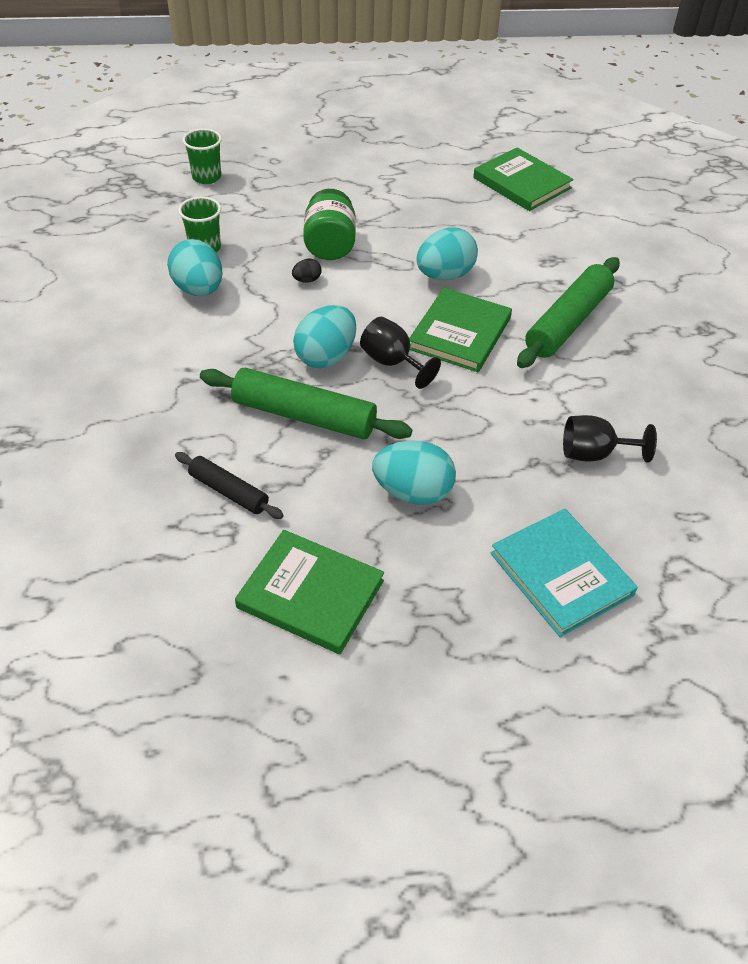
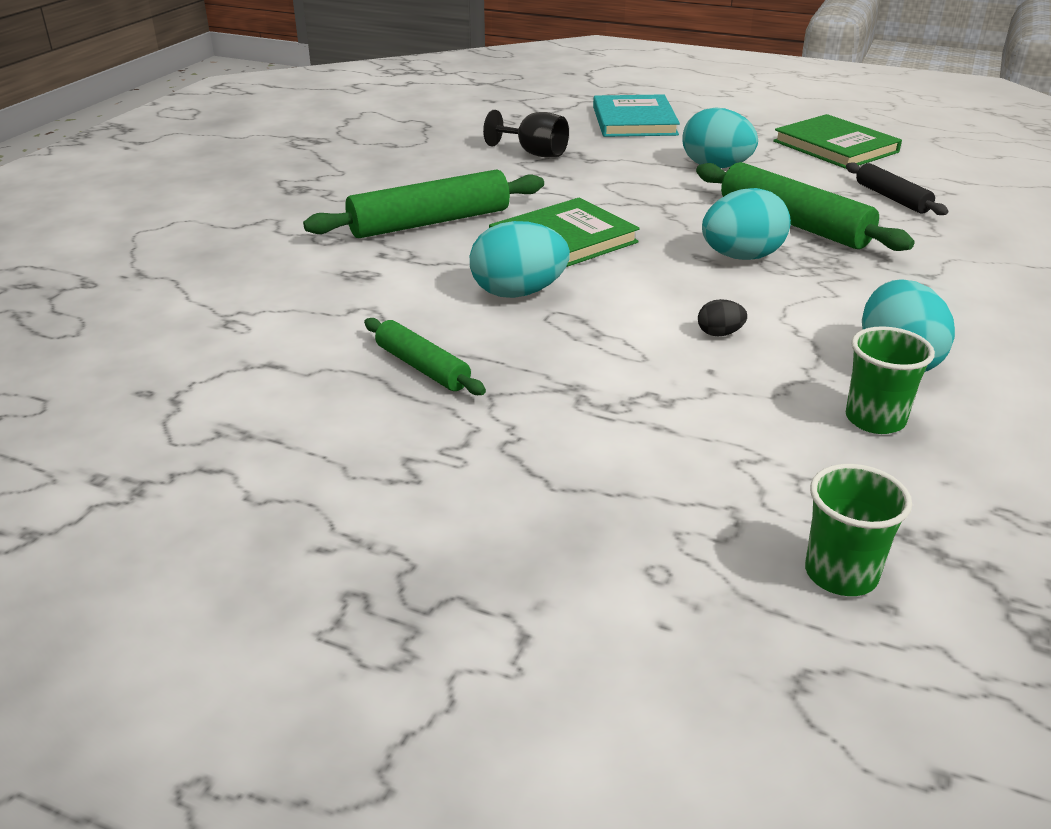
camera: 150 degrees left, 15 degrees down
green jar [303,189,356,260] -> none
black goblet [360,317,441,389] -> none
green book [473,147,573,211] -> none
none -> green rolling pin [364,318,486,395]

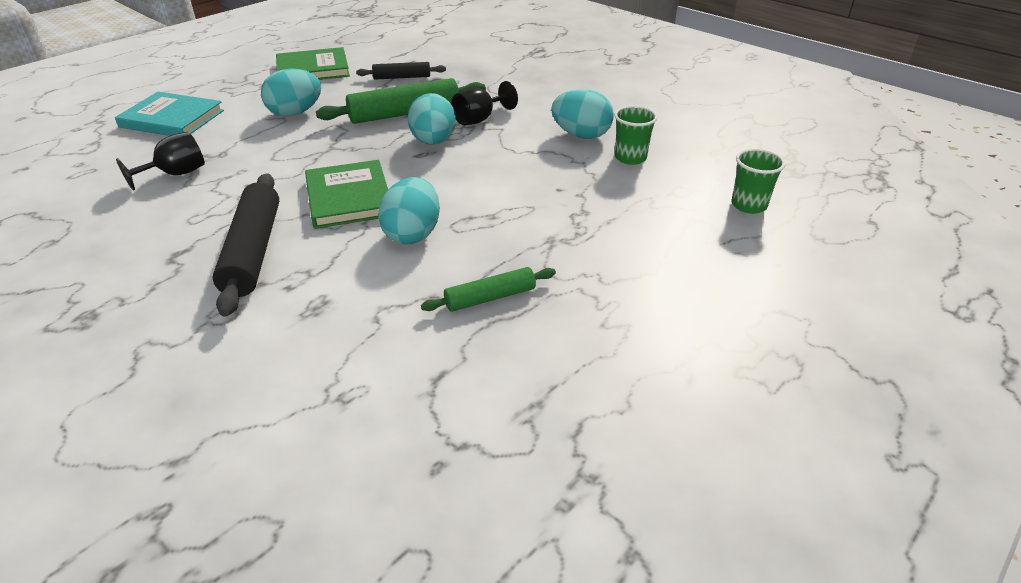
camera: 70 degrees left, 5 degrees up
green rolling pin [303,169,544,238] -> black rolling pin [212,173,279,317]
black egg [698,299,747,336] -> none
none -> black goblet [451,81,518,125]

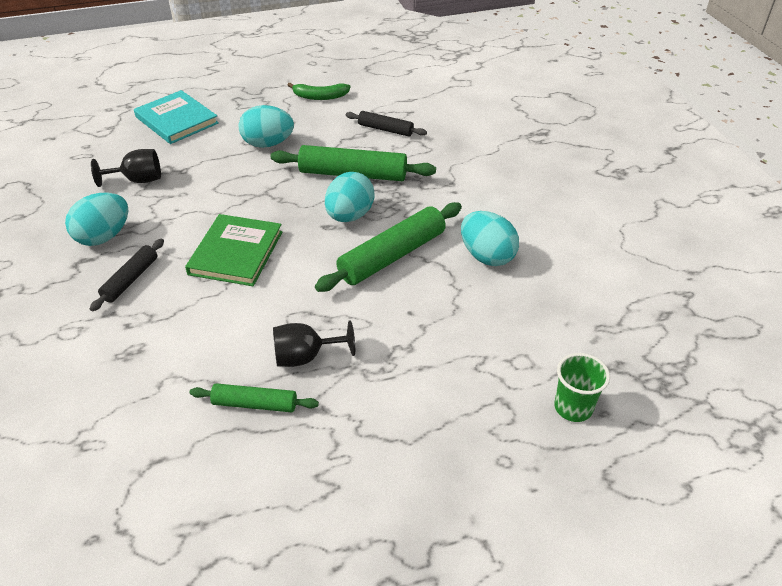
camera: 30 degrees right, 5 degrees up
black rolling pin [212,173,279,317] -> black rolling pin [90,239,164,311], size x0.57
green book [276,47,350,80] -> green banana [288,82,351,100]
turquoise egg [378,177,440,244] -> turquoise egg moved to [65,193,128,246]
black goblet [451,81,518,125] -> black goblet moved to [273,320,355,367]
green cup [614,106,658,165] -> none
none -> green rolling pin [315,202,462,292]

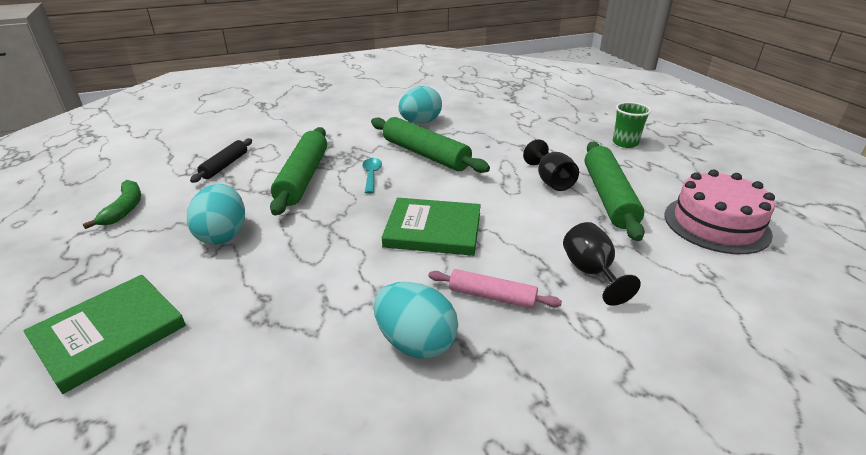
camera: 95 degrees left, 10 degrees down
black rolling pin [90,239,164,311] -> pink rolling pin [428,269,562,309]
black goblet [91,149,161,187] -> black goblet moved to [563,222,641,306]
turquoise book [134,90,219,144] -> green book [23,275,186,394]
green rolling pin [189,383,319,412] -> green rolling pin [585,142,645,241], size x1.76
turquoise egg [325,172,375,222] -> turquoise spoon [362,158,382,194]
green cup [554,353,610,422] -> green cup moved to [613,102,651,148]
none -> pink cake [664,169,775,254]

